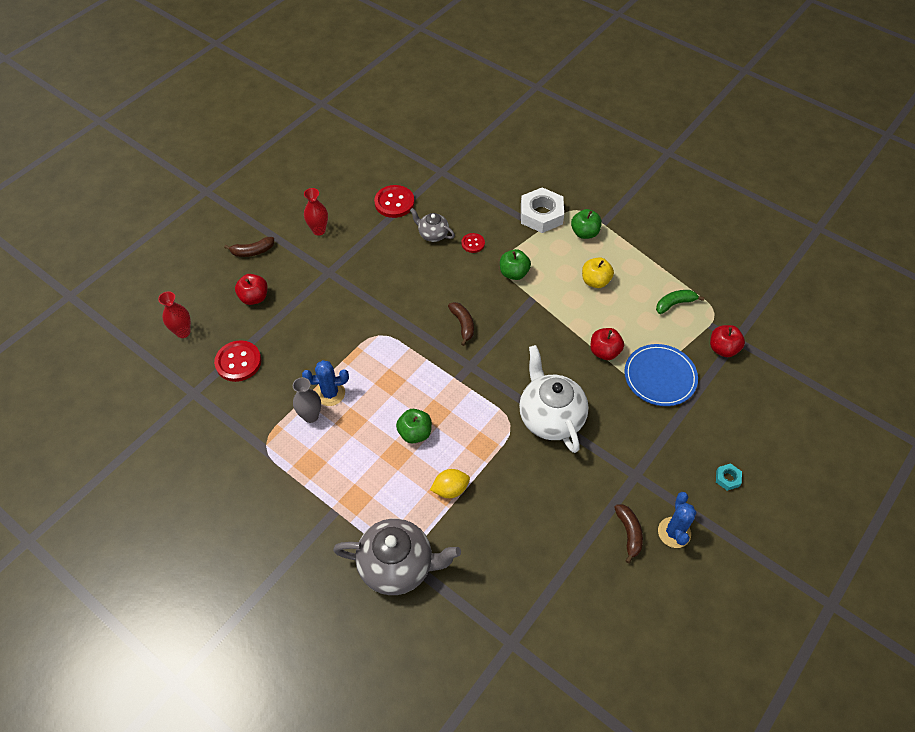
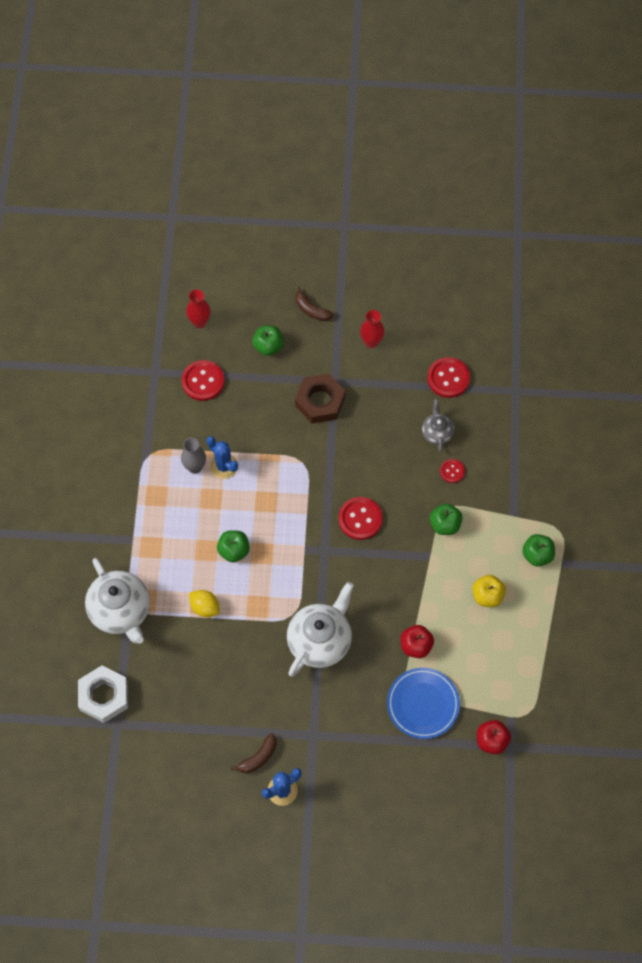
camera: 55 degrees right, 10 degrees up
red apple [235,274,268,305] -> green apple [252,326,284,356]
grey teapot [333,518,461,595] -> white teapot [85,558,150,644]
brown banana [448,302,474,346] -> red button [339,497,383,540]
white nut [521,187,564,233] -> white nut moved to [78,665,128,723]
green banana [656,290,704,314] -> none
turquoise nut [716,463,742,491] -> none
none -> brown nut [295,373,345,423]

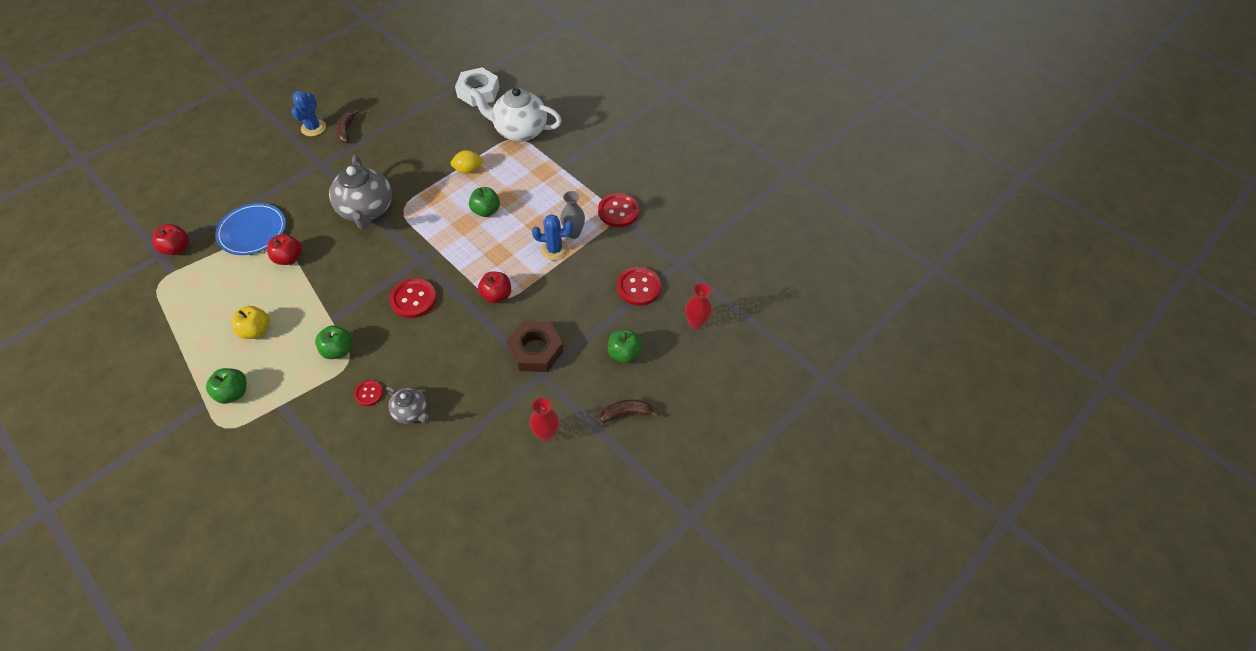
camera: 130 degrees right, 10 degrees down
white teapot [287,582,354,677] -> grey teapot [329,155,392,229]
red button [427,357,470,398] -> red button moved to [598,193,639,227]
none -> red apple [478,272,511,304]

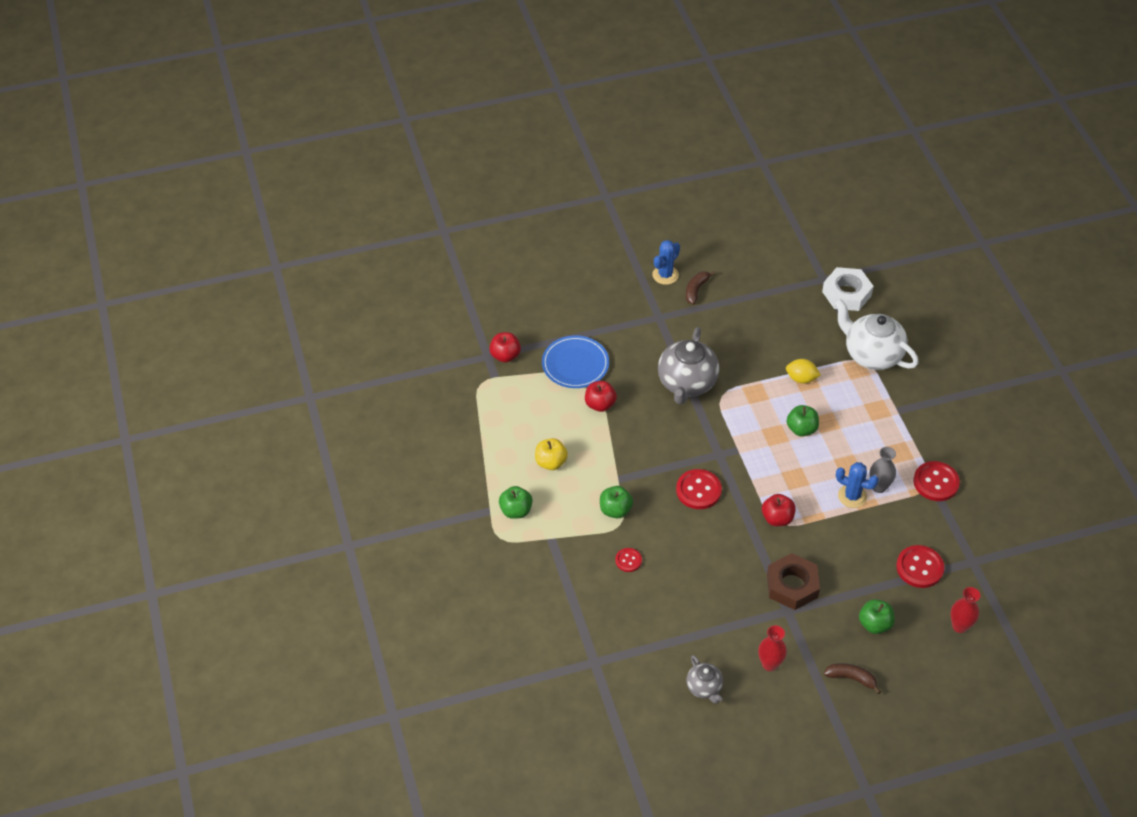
camera: 30 degrees right, 5 degrees down
grey teapot [386,386,429,424] -> grey teapot moved to [686,655,723,704]

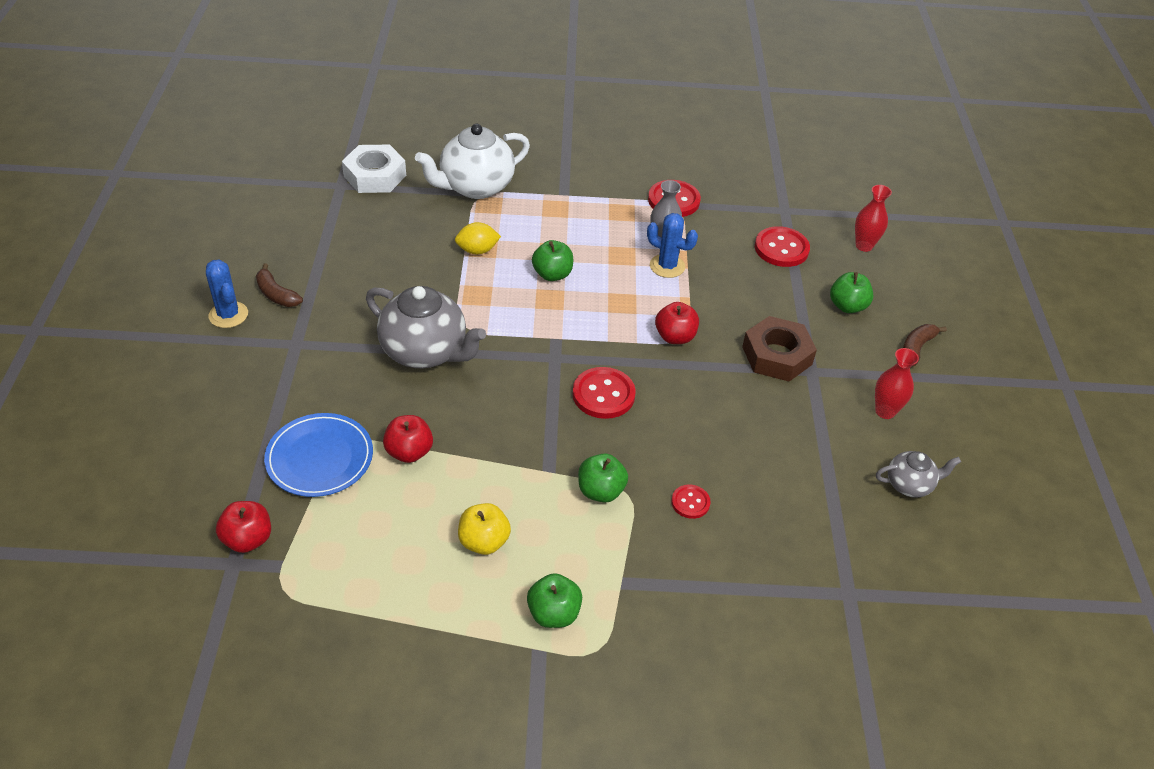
camera: 75 degrees left, 5 degrees down
yellow lemon [786,359,821,384] -> yellow lemon turned 45 degrees clockwise [455,222,501,254]
blue cactus [836,462,879,508] -> blue cactus turned 75 degrees clockwise [647,213,698,278]

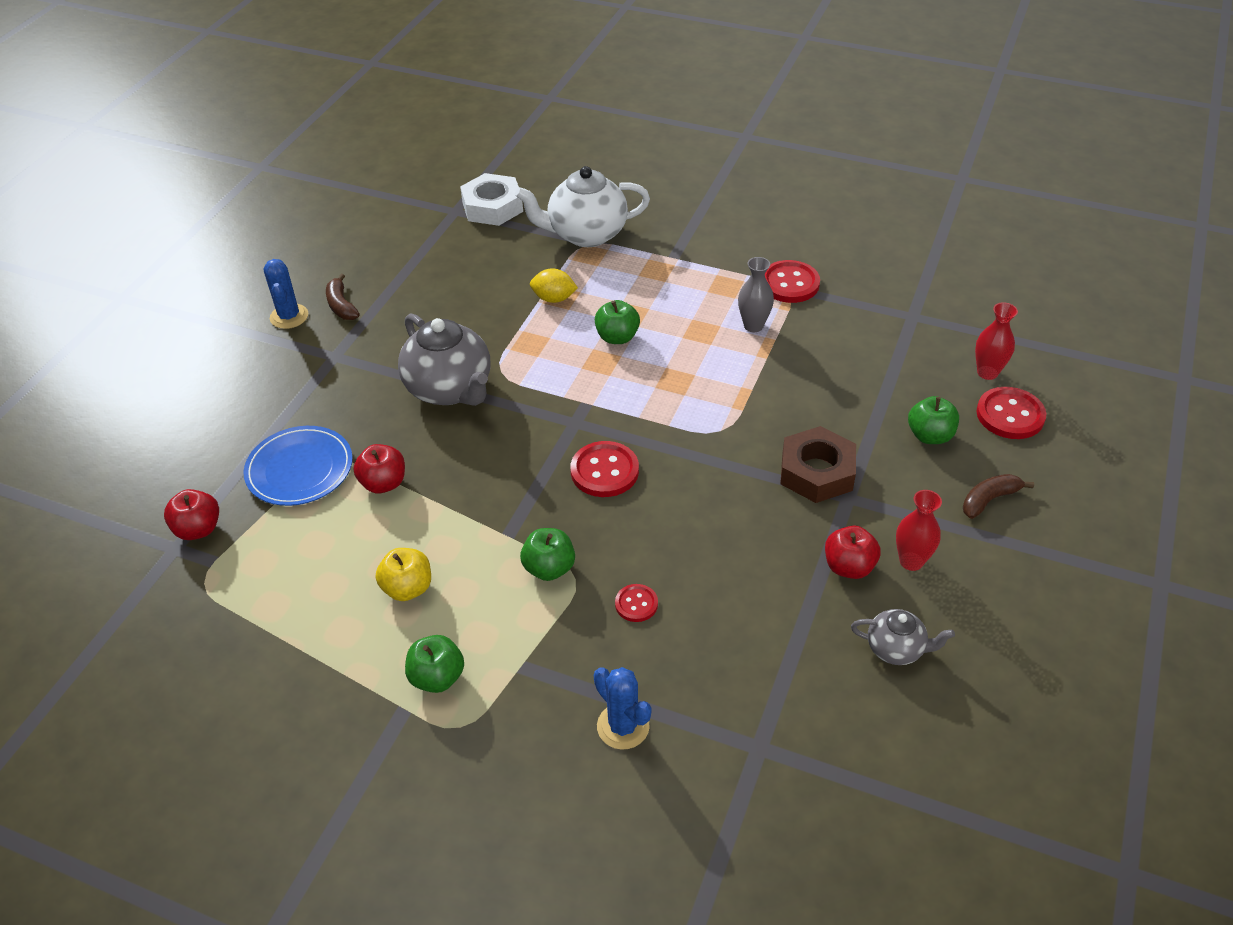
camera: 25 degrees right, 0 degrees up
blue cactus [647,213,698,278] -> blue cactus moved to [594,667,652,750]
red apple [655,302,699,344] -> red apple moved to [825,526,881,579]
red button [755,226,810,267] -> red button moved to [976,387,1046,439]

